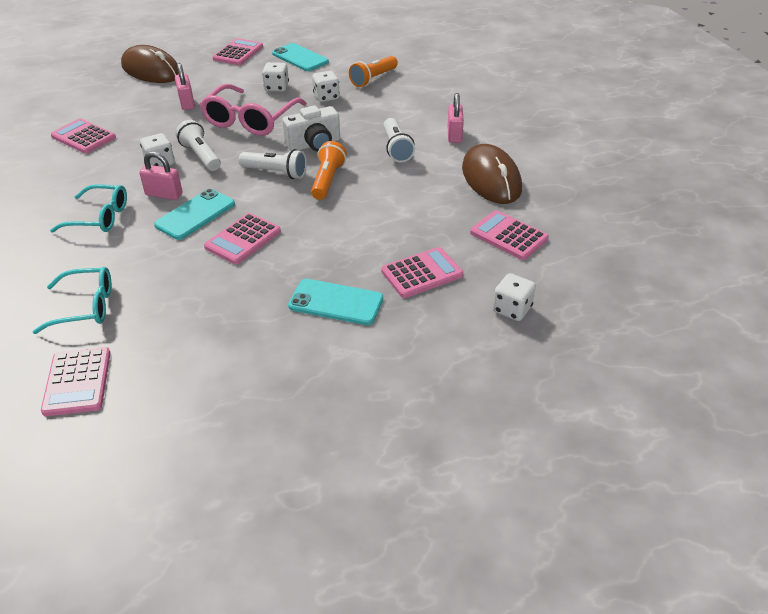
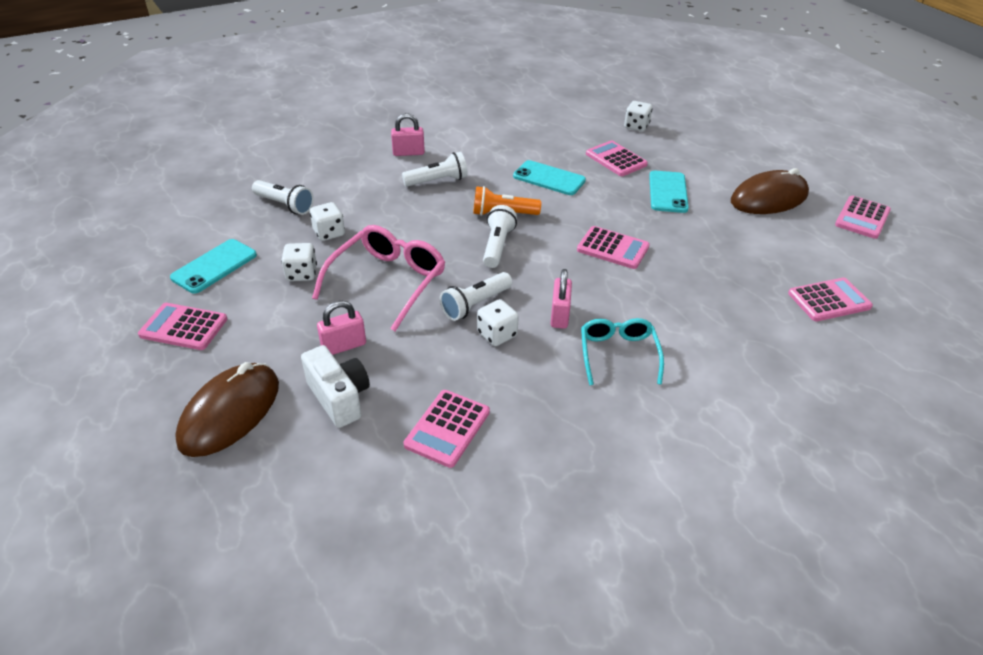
camera: 100 degrees left, 0 degrees up
turquoise glasses [33,267,111,334] -> none
turquoise phone [154,189,235,240] -> turquoise phone moved to [513,160,586,195]
pink glasses [200,84,307,136] -> pink glasses turned 75 degrees counterclockwise [312,225,445,331]
white camera [282,105,340,151] -> white camera moved to [301,345,370,428]
orange flashlight [349,56,398,87] -> white flashlight [252,180,314,215]
brown mouse [462,144,522,204] -> brown mouse moved to [731,168,809,214]
pink calculator [470,210,549,260] -> pink calculator moved to [835,196,891,239]

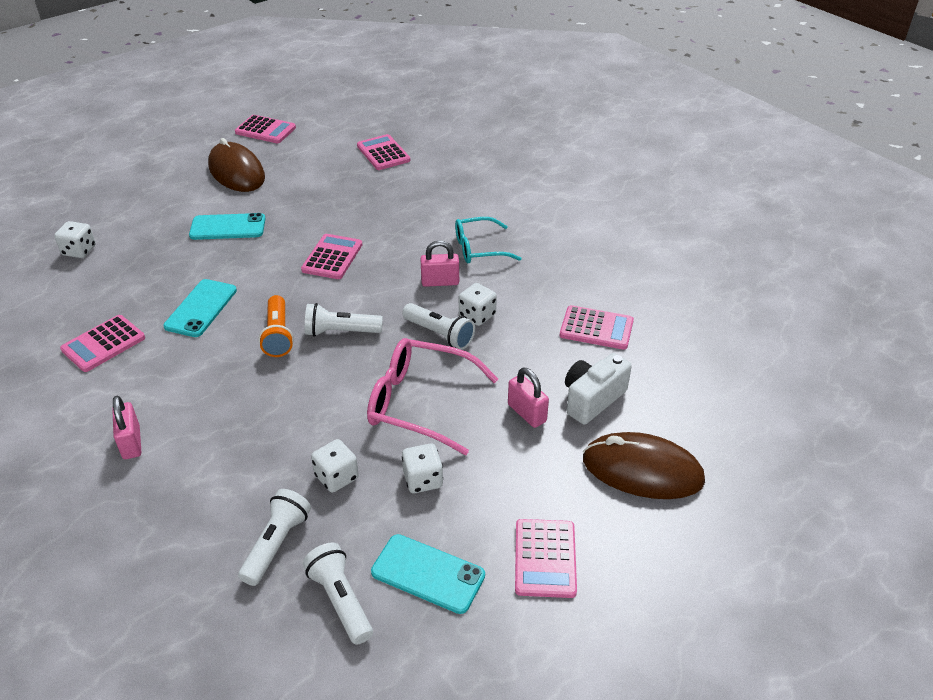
camera: 100 degrees left, 0 degrees up
white flashlight [402,152,468,187] -> white flashlight moved to [303,543,373,645]
pink calculator [586,141,648,176] -> pink calculator moved to [60,315,145,372]

